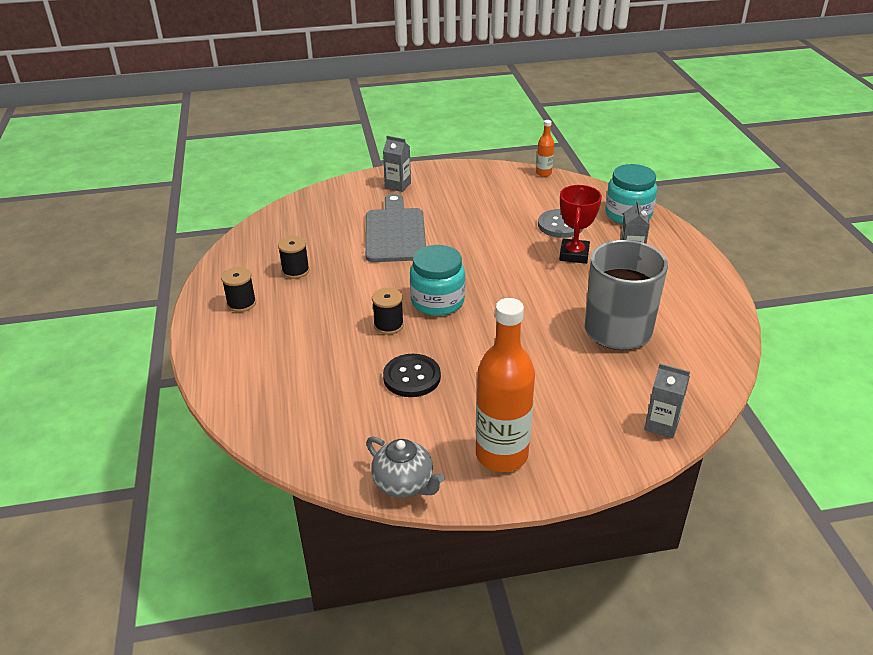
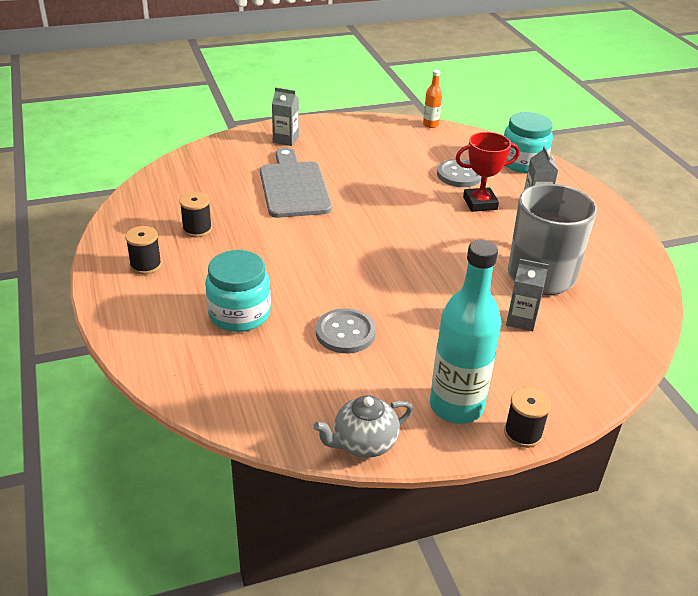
camera: 10 degrees left, 0 degrees up
grey teapot [366,437,444,498] -> grey teapot turned 120 degrees clockwise [313,395,413,458]
black spool [372,288,404,335] -> black spool moved to [504,387,551,448]
black button [383,354,441,397] -> grey button [316,308,376,353]
turquoise jar [410,245,465,316] -> turquoise jar moved to [205,250,271,332]
orange bottle [476,298,535,472] -> turquoise bottle [430,240,501,424]
red trophy [559,185,602,264] -> red trophy turned 75 degrees clockwise [456,132,520,212]
grey carton [644,363,690,438] -> grey carton moved to [506,259,549,331]

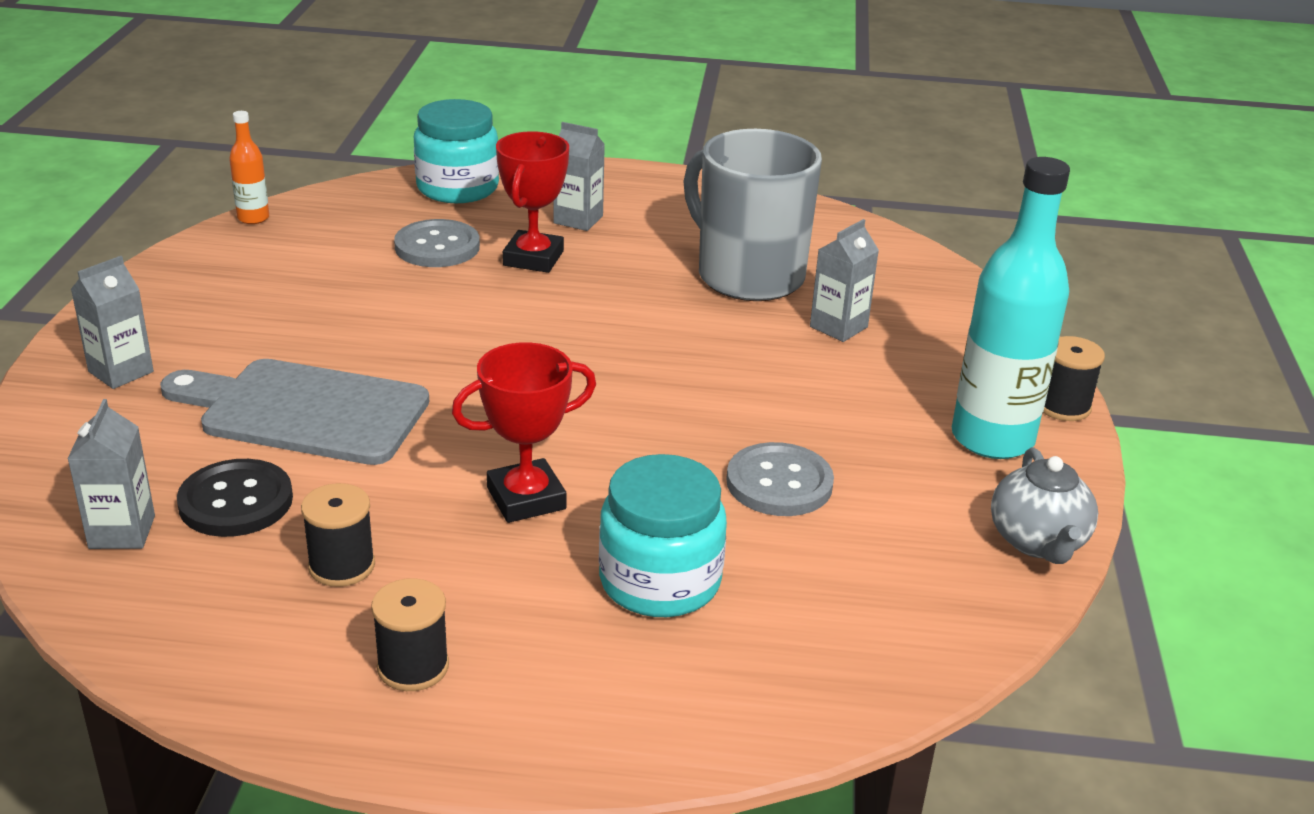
camera: 65 degrees left, 5 degrees down
none -> grey carton [67,399,155,549]
none -> black button [177,459,293,537]
none -> red trophy [452,342,596,523]

